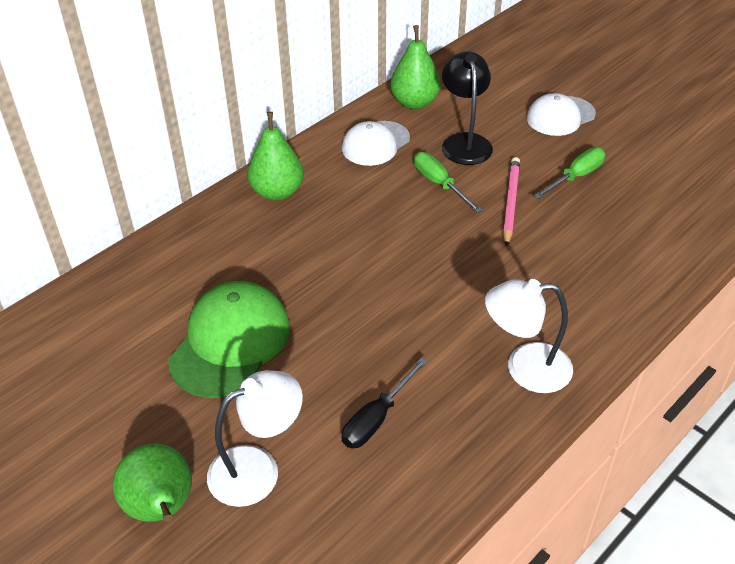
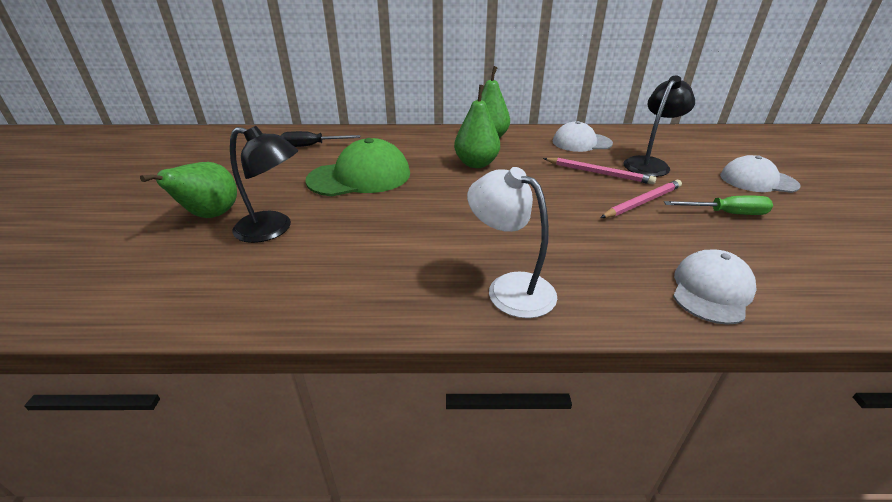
camera: 45 degrees right, 10 degrees down
white lamp [207,370,303,507] -> black lamp [230,126,298,243]
black screwdriver [342,358,428,448] -> black screwdriver moved to [281,131,360,147]
green pear [390,25,441,109] -> green pear moved to [454,85,500,168]
green screwdriver [414,152,483,213] -> pink pencil [543,158,656,184]
none -> white cap [673,250,757,325]

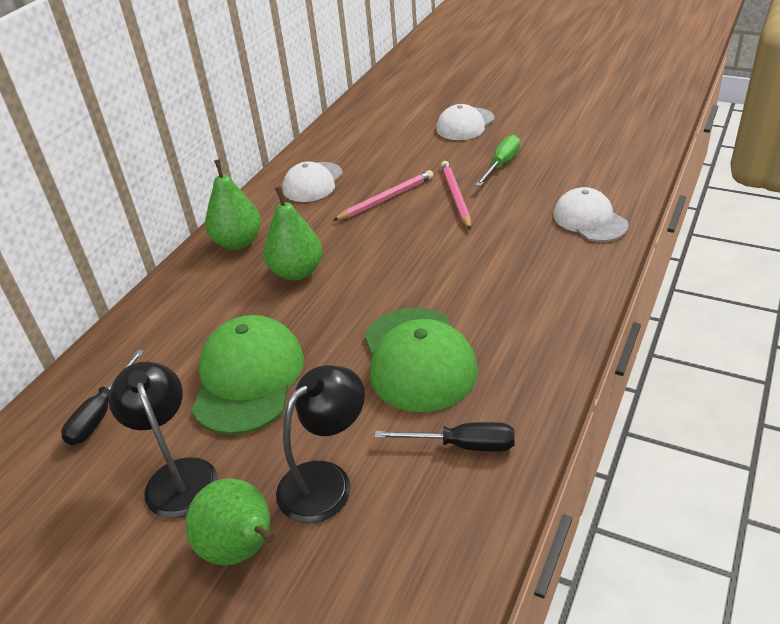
camera: 60 degrees left, 5 degrees up
white lamp [467,167,557,318] -> none
black lamp [623,76,695,177] -> black lamp moved to [108,362,218,519]
none -> green cap [364,308,478,412]
none -> black screwdriver [375,422,515,451]

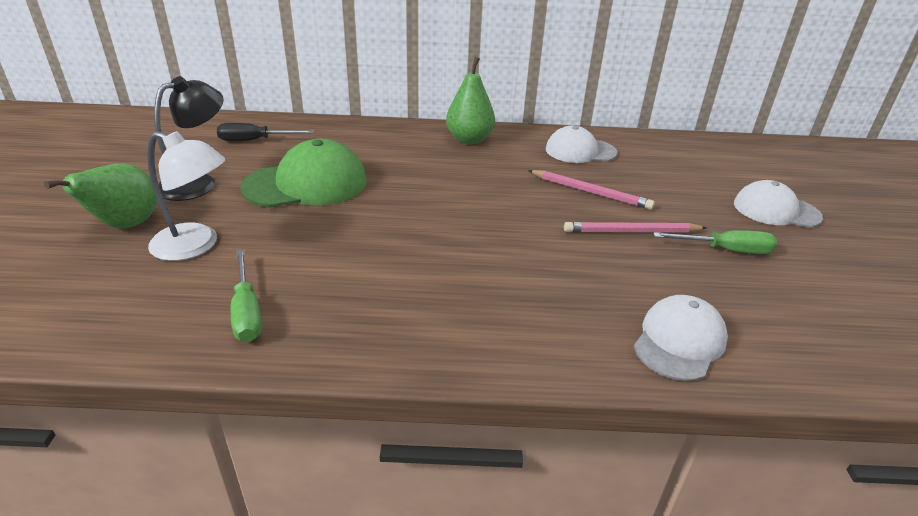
camera: 60 degrees right, 5 degrees down
green pear [263,186,322,281] -> none
black lamp [276,365,365,523] -> white lamp [147,131,225,261]
green cap [364,308,478,412] -> none
black screwdriver [375,422,515,451] -> green screwdriver [231,250,262,342]
pink pencil [441,161,471,230] -> pink pencil turned 150 degrees counterclockwise [564,222,707,233]

